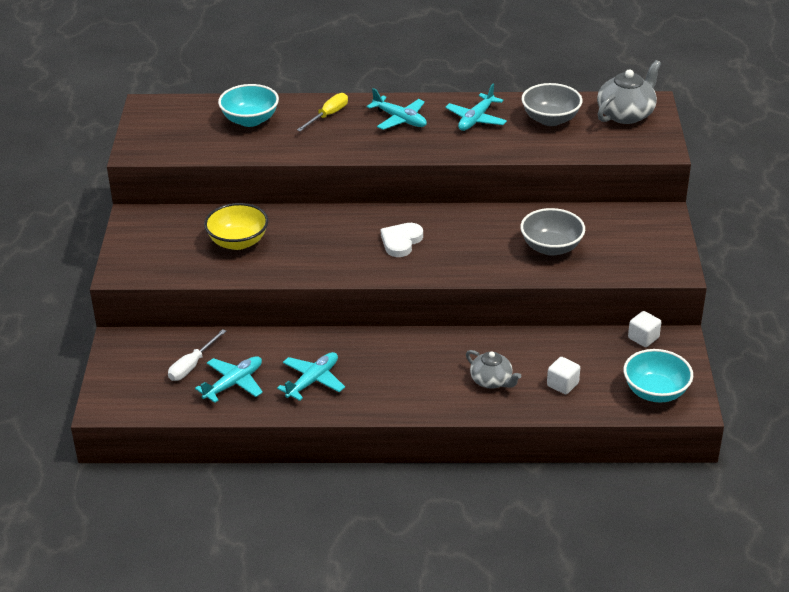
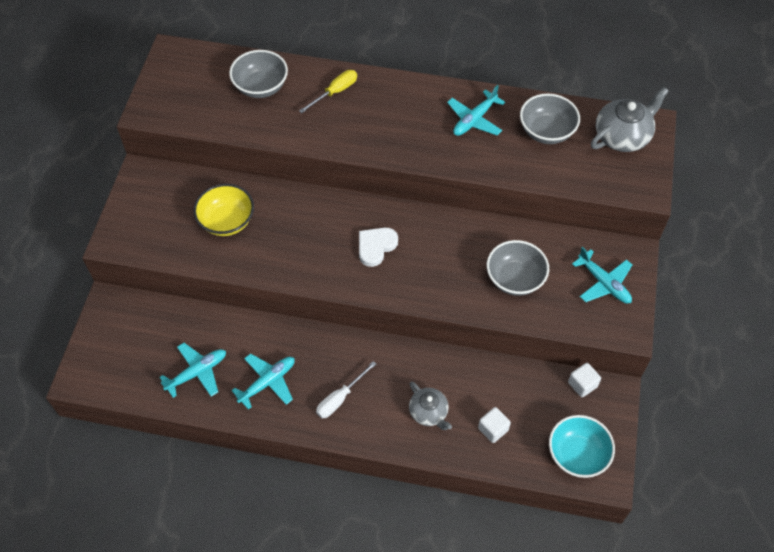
camera: 10 degrees right, 20 degrees up
white screwdriver [168,329,226,381] -> white screwdriver moved to [316,361,376,418]
turquoise bowl [218,84,279,127] -> grey bowl [229,50,288,98]
turquoise plane [367,88,427,130] -> turquoise plane moved to [572,247,632,304]

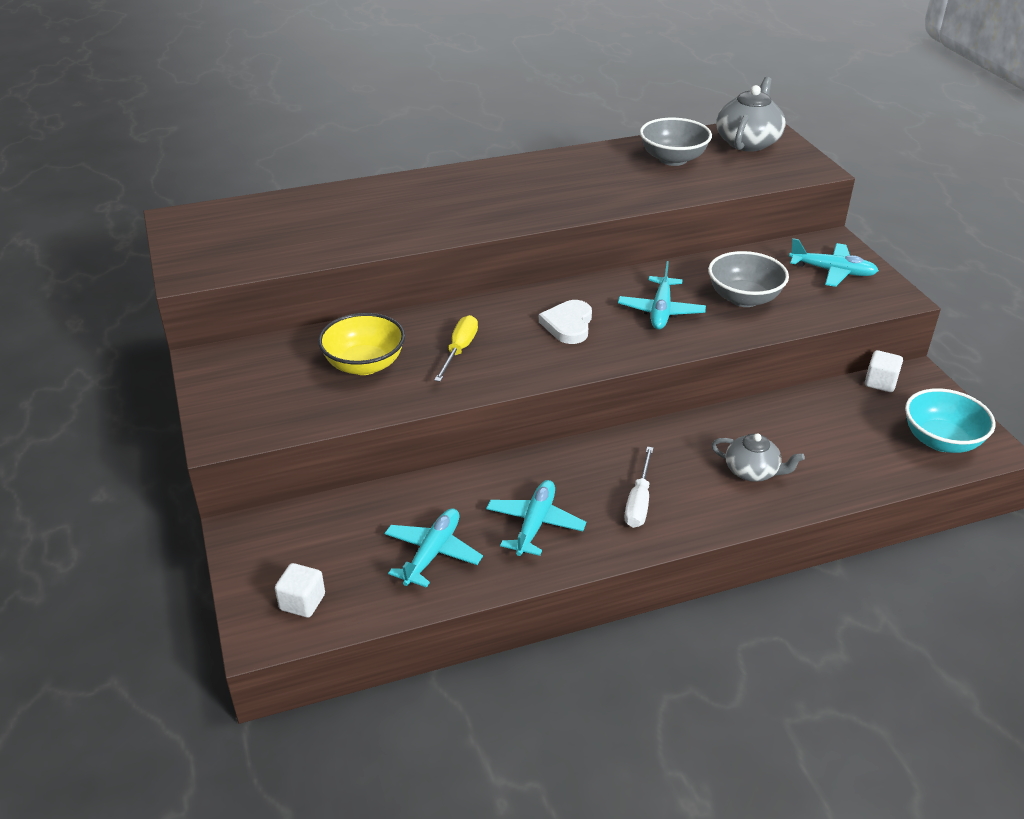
camera: 30 degrees left, 20 degrees down
grey bowl [229,50,288,98] -> none
yellow screwdriver [299,70,357,113] -> yellow screwdriver moved to [434,315,478,382]
turquoise plane [447,85,505,136] -> turquoise plane moved to [618,261,706,330]
white cube [478,407,511,443] -> white cube moved to [275,563,325,618]

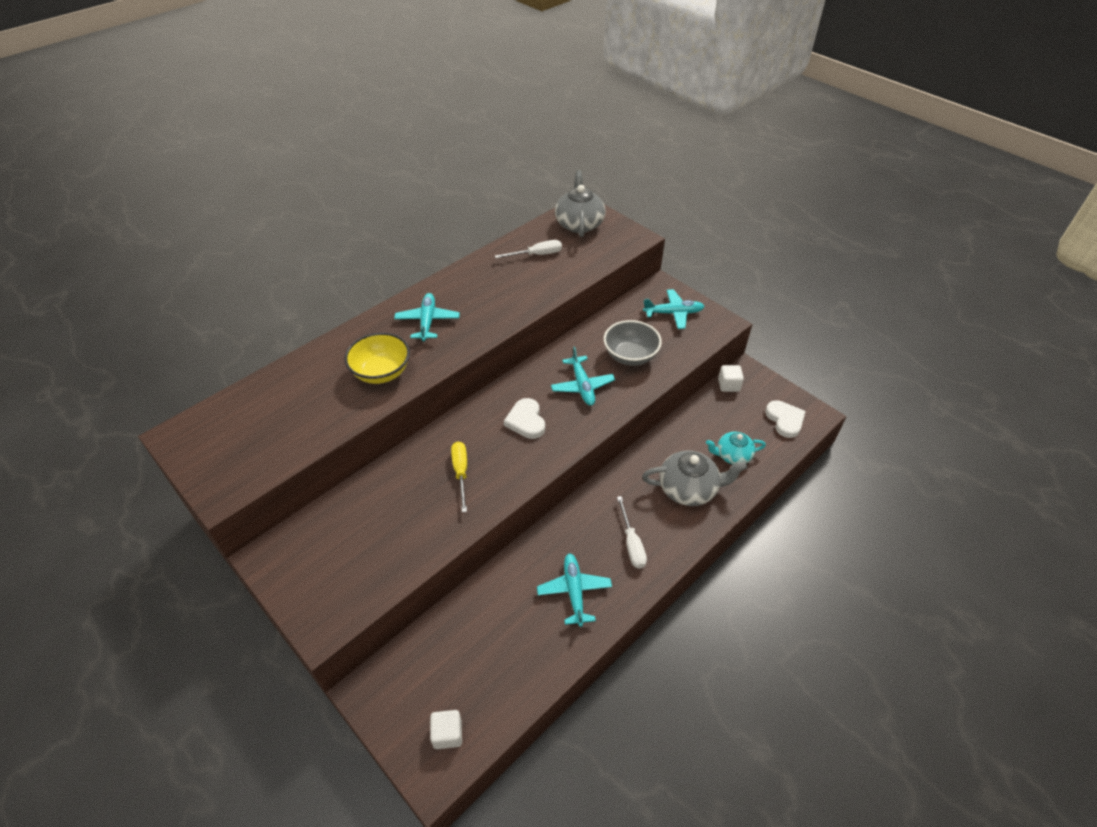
camera: 25 degrees left, 10 degrees up
yellow bowl [318,313,405,375] -> yellow bowl moved to [344,332,410,384]
turquoise plane [385,508,483,588] -> turquoise plane moved to [394,293,460,341]
grey bowl [640,118,712,166] -> white screwdriver [495,240,562,258]
grey teapot [711,433,805,482] -> grey teapot [642,450,748,506], size x1.56
turquoise bowl [905,388,996,453] -> white heart [765,400,806,438]
none -> turquoise teapot [706,432,766,465]

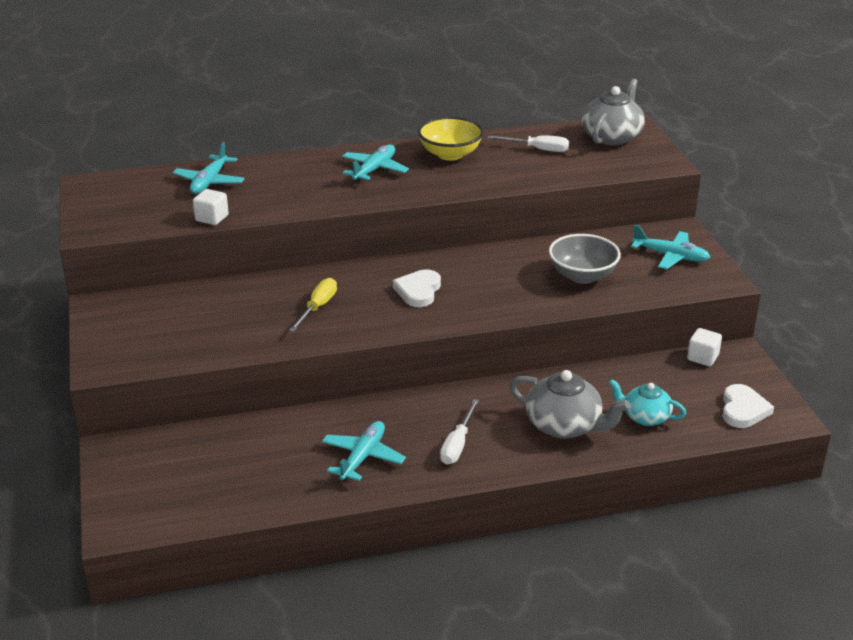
camera: 30 degrees right, 15 degrees down
yellow bowl [344,332,410,384] -> yellow bowl moved to [418,117,484,161]
white cube [430,710,462,749] -> white cube moved to [193,189,229,225]
turquoise plane [551,346,615,406] -> turquoise plane moved to [173,142,245,194]

